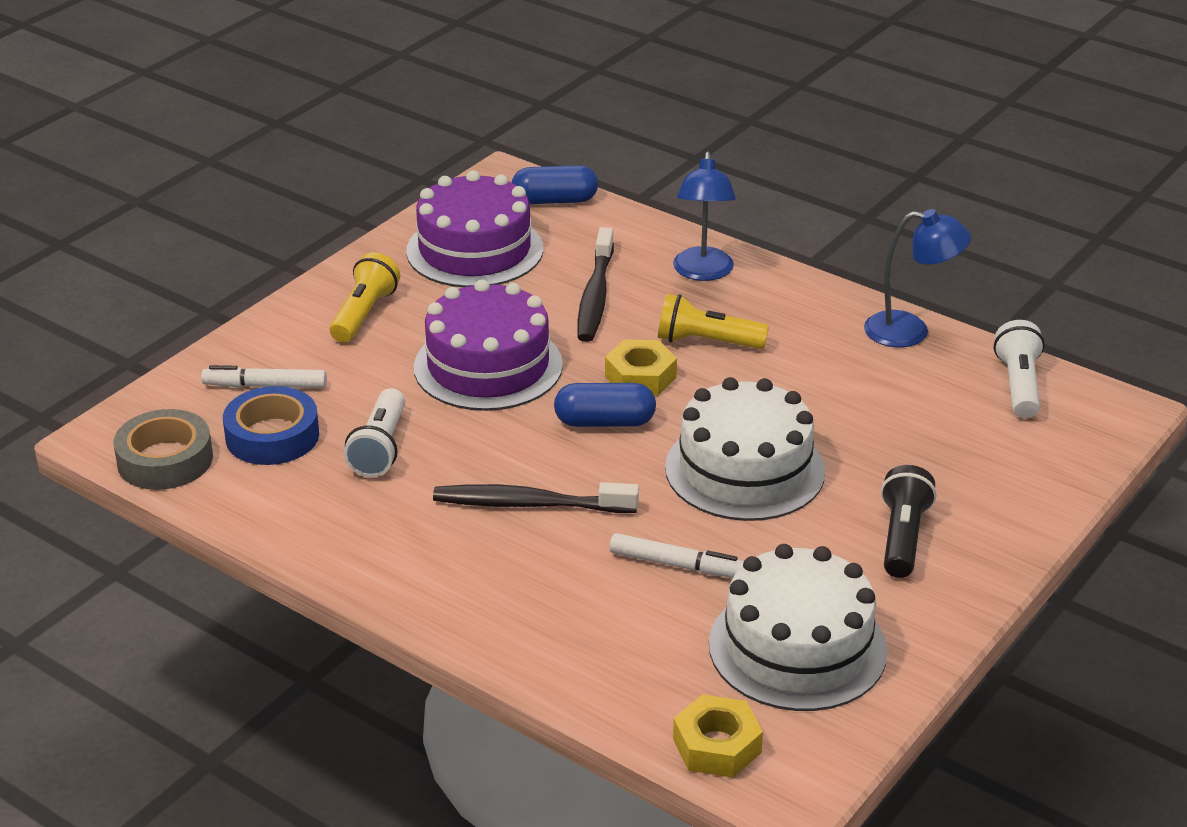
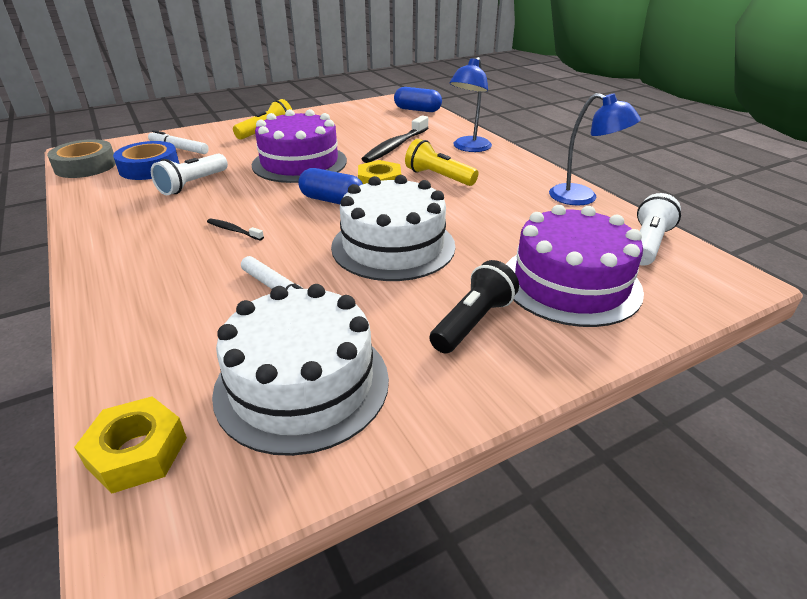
camera: 25 degrees right, 0 degrees up
purple cake [406,170,543,287] -> purple cake moved to [506,205,644,327]
black toothbrush [433,482,639,513] -> black toothbrush [207,219,264,240], size x0.48

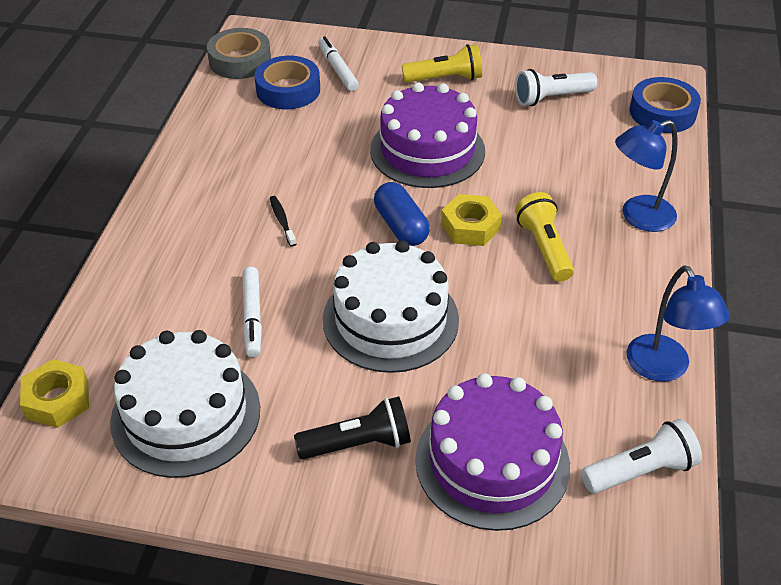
camera: 40 degrees right, 10 degrees up
white flashlight [151,153,228,195] -> white flashlight moved to [515,69,597,106]
black toothbrush [362,115,429,163] -> none
blue capsule [394,87,442,112] -> blue tape [630,77,701,133]

